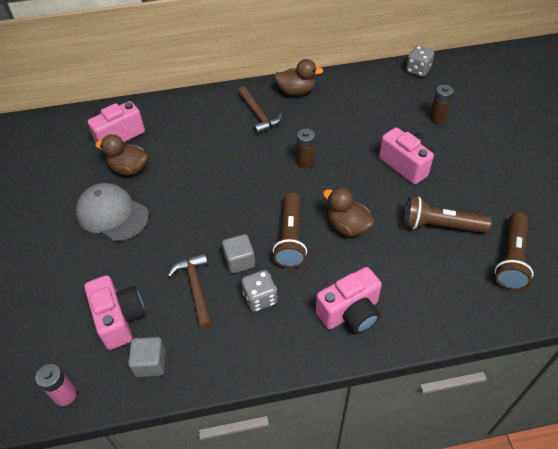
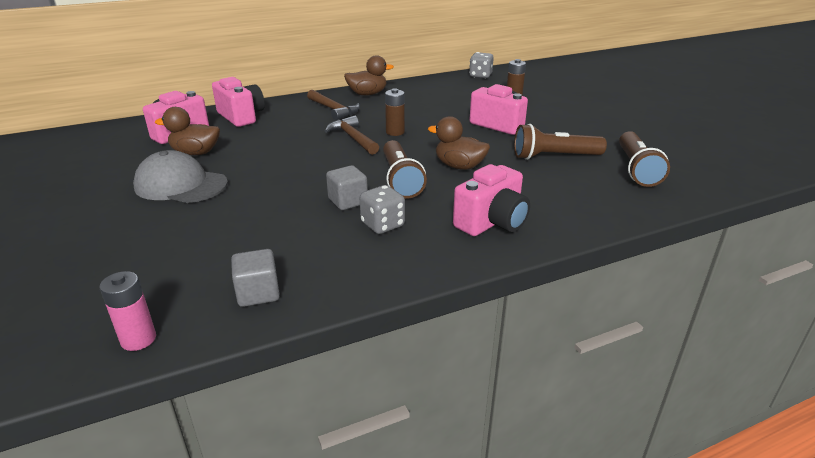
camera: 15 degrees left, 20 degrees down
pink camera [84,275,146,350] -> pink camera moved to [212,77,265,127]
brown hammer [168,253,212,329] -> brown hammer moved to [325,115,379,155]

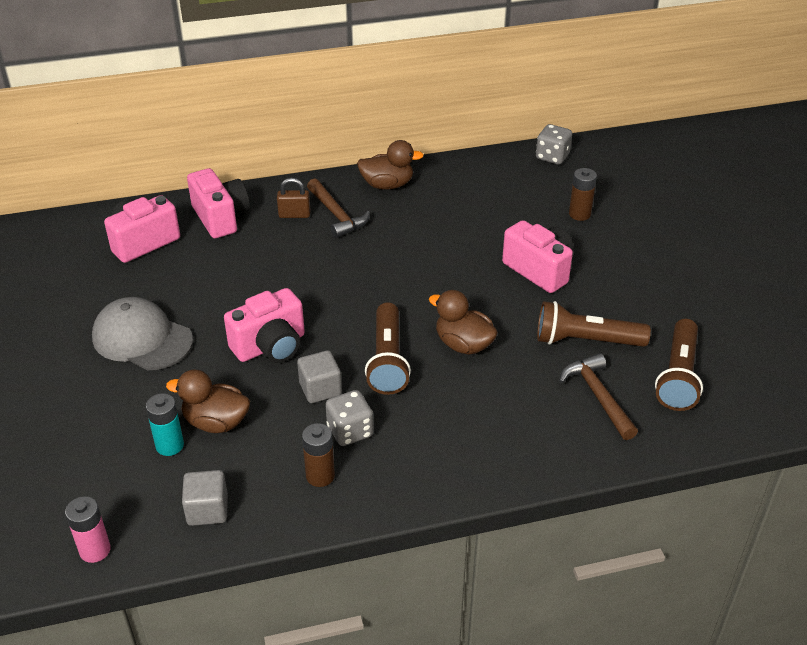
camera: 10 degrees right, 10 degrees up
brown duck [155,107,220,155] -> brown duck moved to [166,370,250,433]
brown hammer [325,115,379,155] -> brown hammer moved to [559,353,638,440]
brown battery [385,88,405,136] -> brown battery moved to [302,423,335,487]
pink camera [453,164,530,236] -> pink camera moved to [224,288,305,363]
none -> turquoise battery [146,393,184,456]
none -> brown padlock [277,178,310,218]

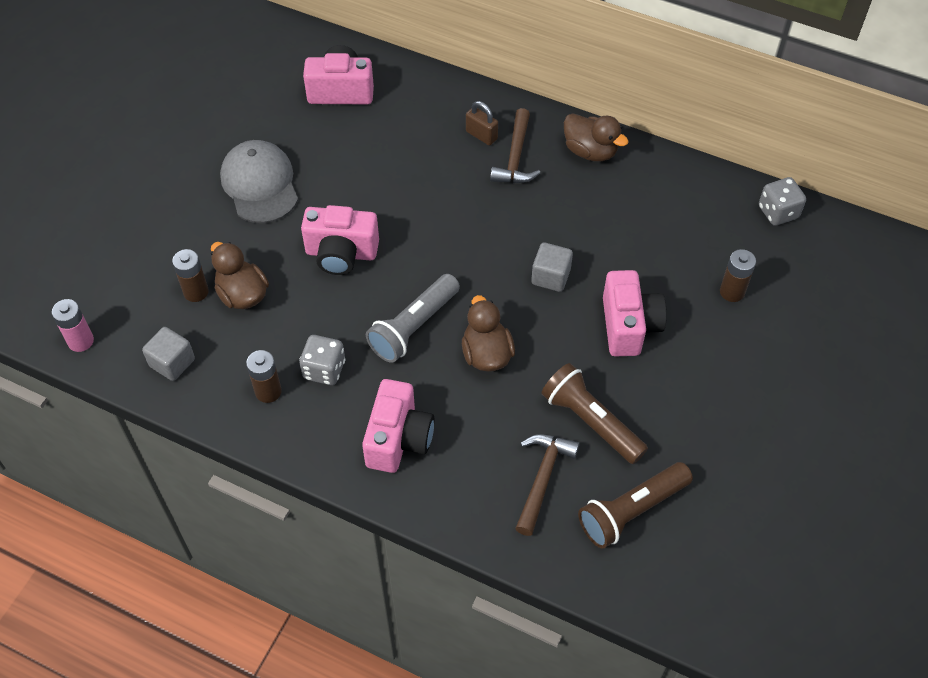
camera: 40 degrees right, 15 degrees up
turquoise battery [146,393,184,456] -> brown battery [172,249,209,302]
pink camera [187,168,250,238] -> pink camera moved to [362,379,434,473]
grey cube [297,350,342,403] -> grey cube moved to [531,242,573,292]
brown flashlight [365,302,411,395] -> grey flashlight [366,274,460,363]

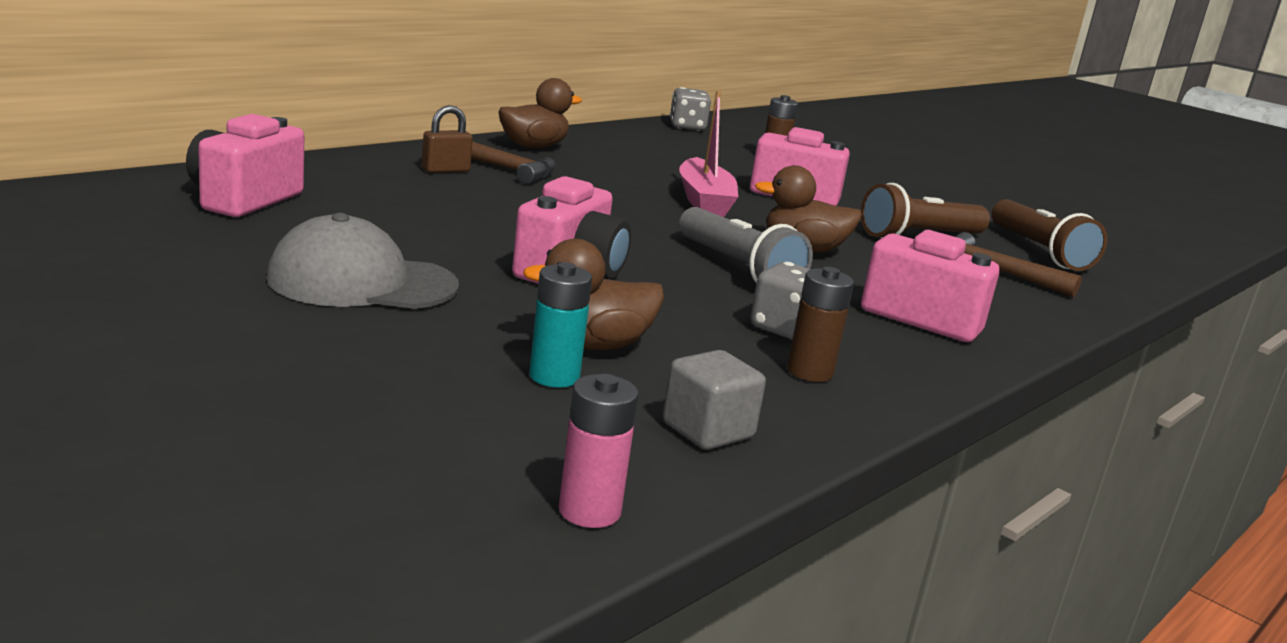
camera: 75 degrees left, 35 degrees down
brown battery [172,249,209,302] -> turquoise battery [529,262,592,388]
grey cube [531,242,573,292] -> pink boat [679,91,738,217]

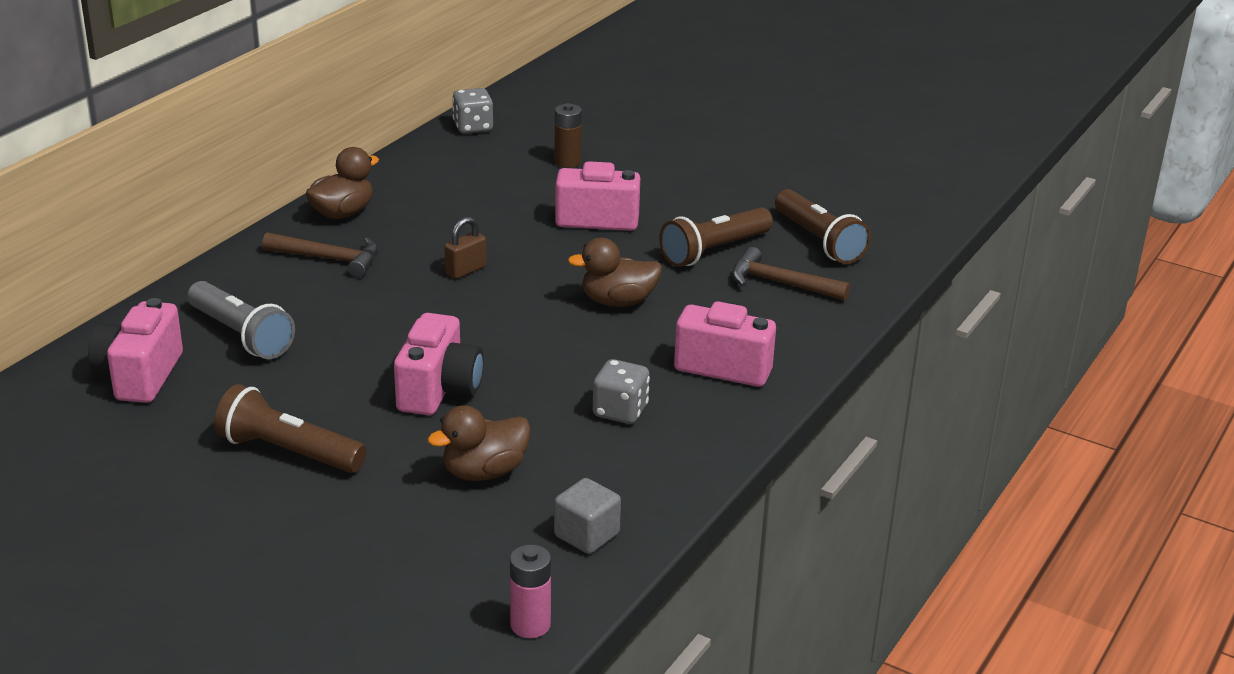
camera: 10 degrees left, 10 degrees up
grey cap [266,213,459,309] -> brown flashlight [214,384,366,473]
brown padlock [422,105,473,173] -> brown padlock moved to [444,217,487,279]
turquoise battery [529,262,592,388] -> none
pink boat [679,91,738,217] -> none
grey flashlight [679,207,813,283] -> grey flashlight moved to [187,281,295,359]
brown battery [787,267,854,382] -> none

